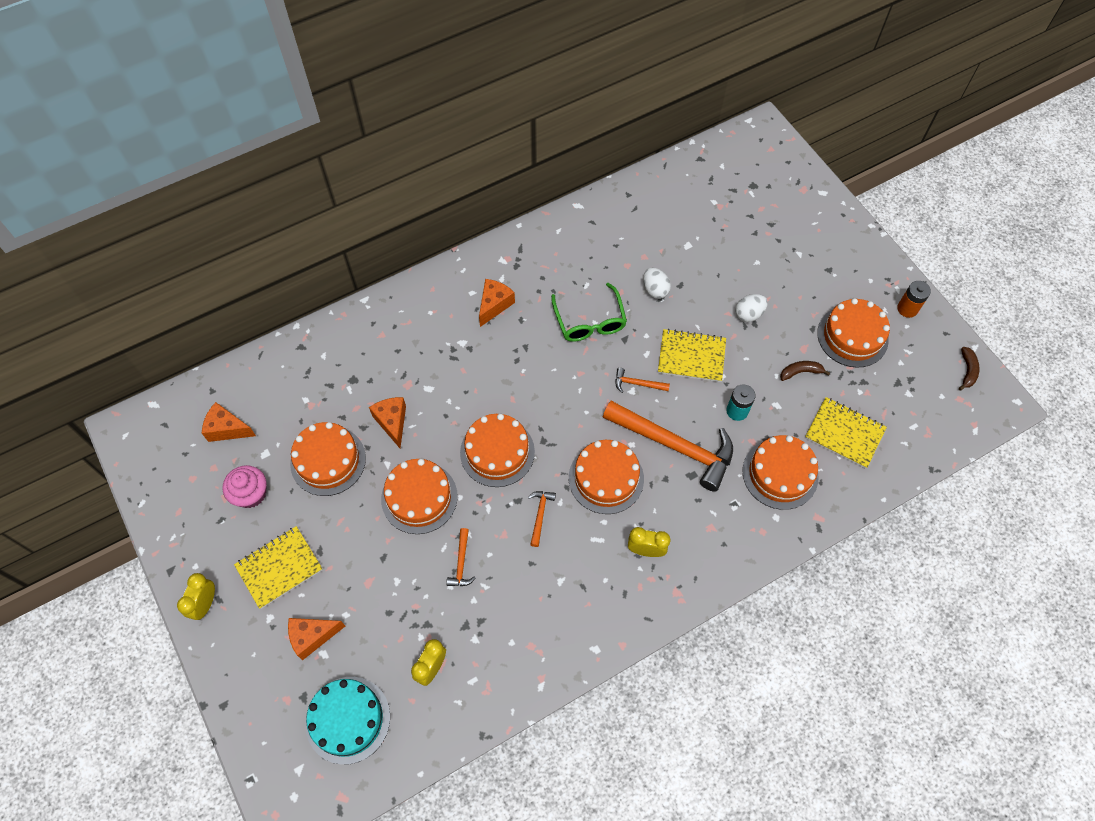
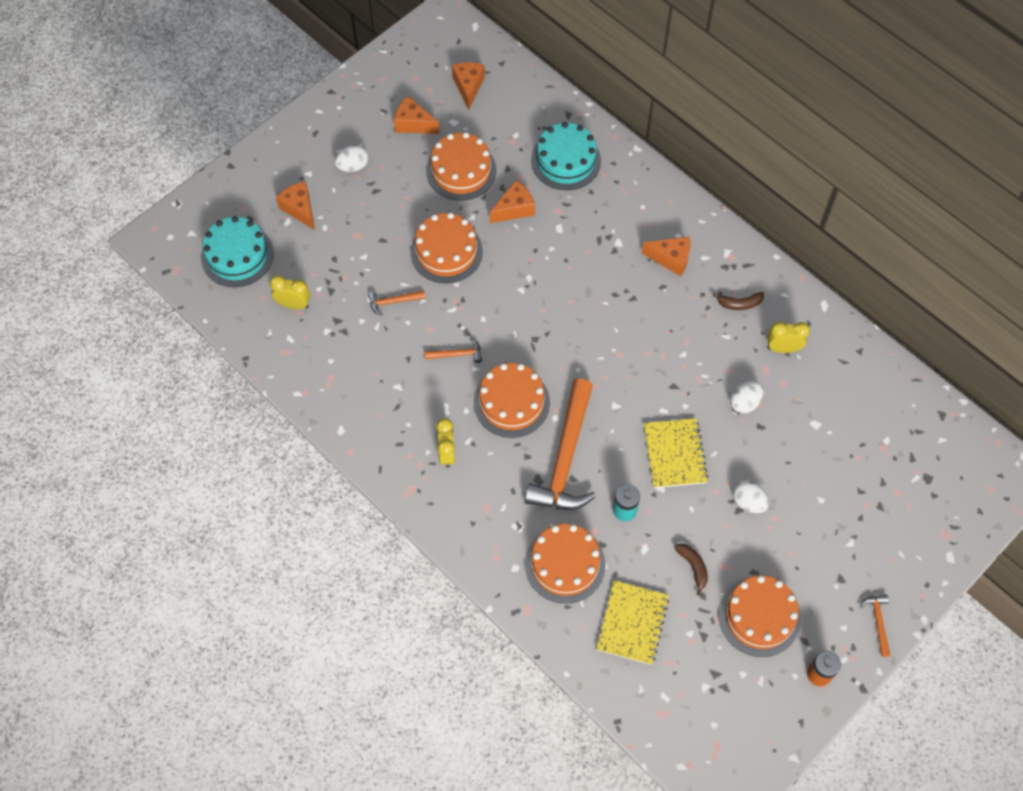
camera: 75 degrees right, 0 degrees up
yellow clock [177,573,215,620] -> yellow clock moved to [767,322,810,353]
pink cupcake [222,465,267,508] -> orange cheese [394,96,440,134]
yellow notebook [234,526,323,609] -> white egg [335,145,368,172]
orange cake [460,414,535,487] -> none
green glasses [551,283,627,342] -> none
orange hammer [615,368,670,393] -> orange hammer moved to [860,595,890,657]
brown banana [959,347,980,391] -> brown banana moved to [712,292,764,310]
none -> turquoise cake [531,122,601,190]

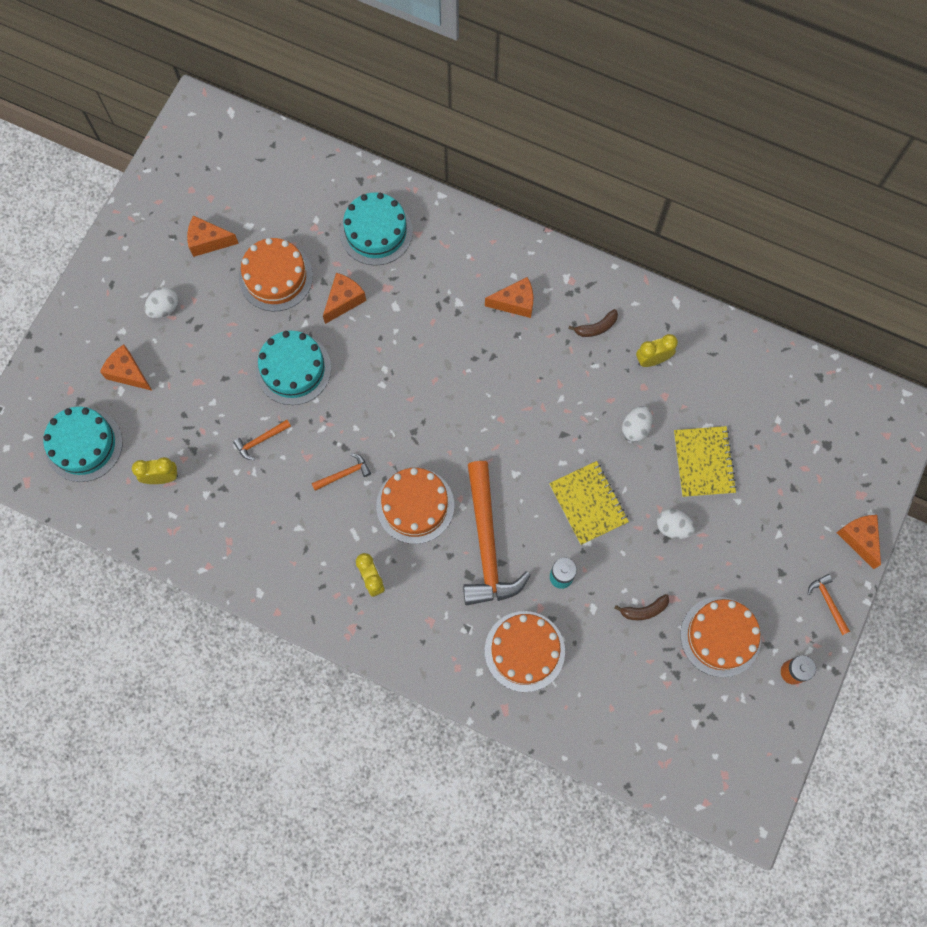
camera: 20 degrees left, 10 degrees up
orange cake [410,213,483,283] -> turquoise cake [255,331,331,405]
orange cheese [452,62,485,110] -> orange cheese moved to [837,515,881,569]
yellow notebook [596,581,669,665] -> yellow notebook moved to [674,426,737,497]
brown banana [674,543,708,596] -> brown banana turned 120 degrees clockwise [614,594,669,620]

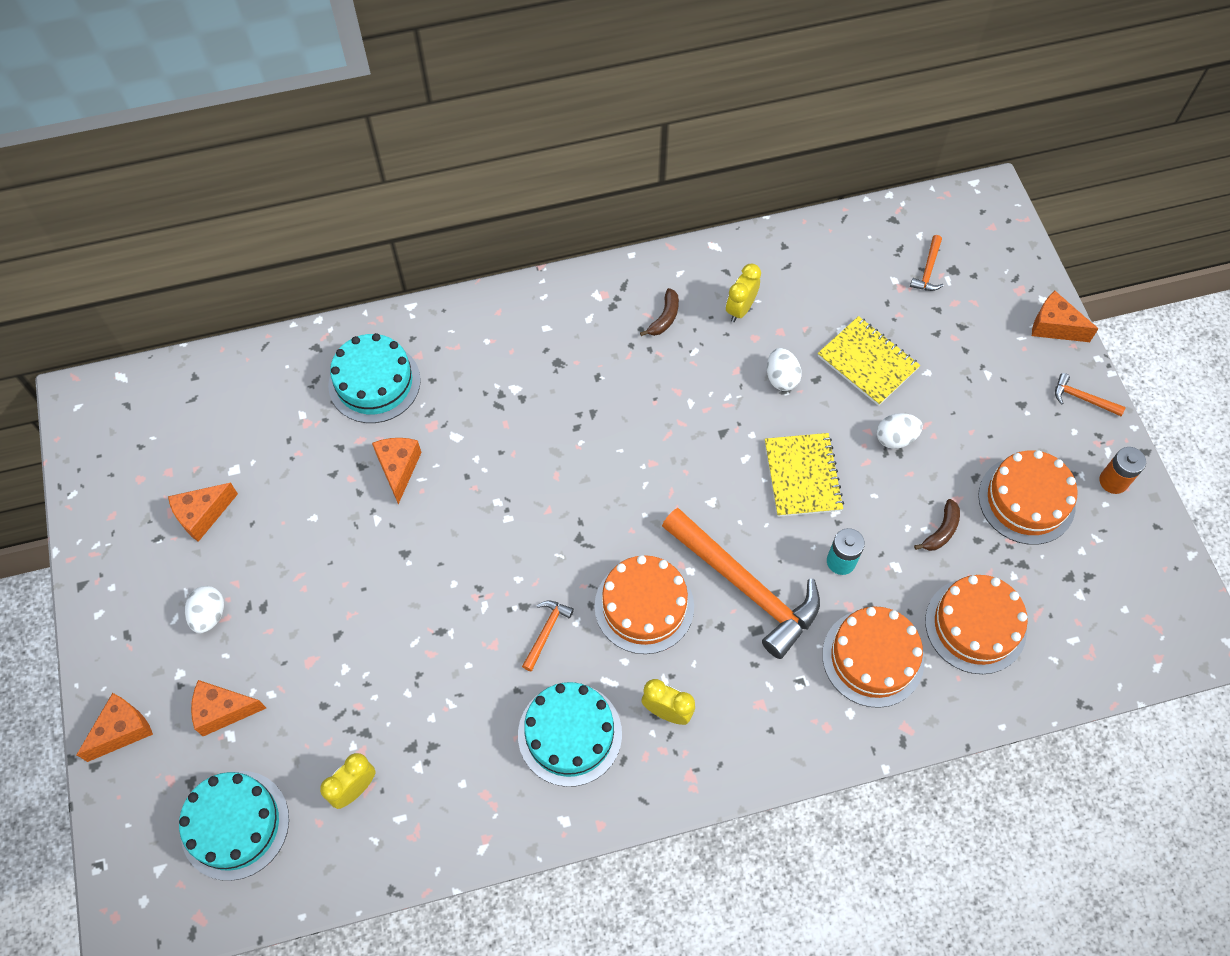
camera: 40 degrees left, 10 degrees down
orange hammer [233,420,291,460] -> orange hammer moved to [910,235,943,291]
orange cake [239,238,313,311] -> orange cake moved to [925,575,1028,674]
turquoise cake [255,331,331,405] -> turquoise cake moved to [518,682,622,787]
orange cheese [485,277,533,318] -> orange cheese moved to [77,693,153,762]
yellow notebook [549,461,629,545] -> yellow notebook turned 60 degrees clockwise [765,433,844,517]

